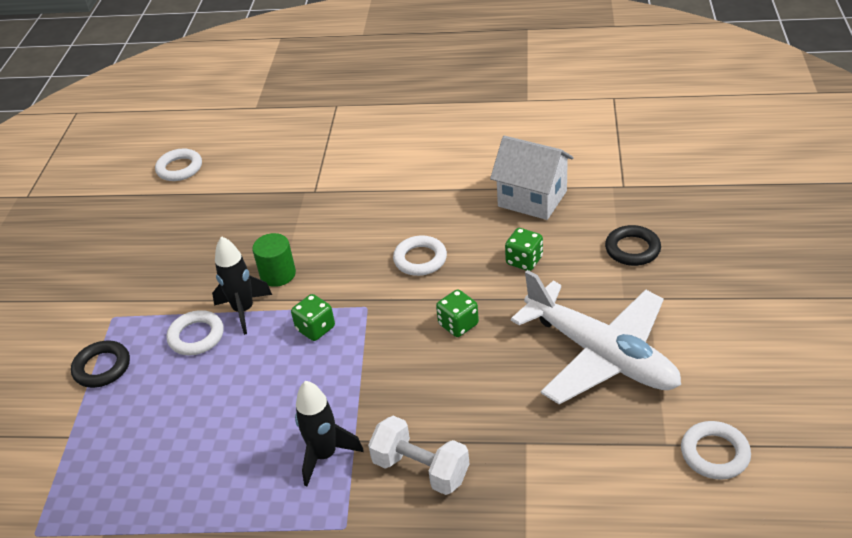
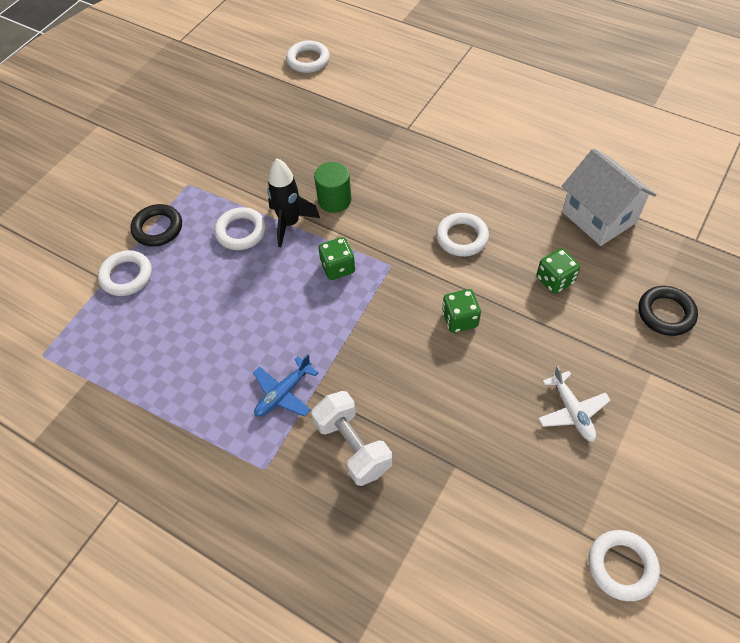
camera: 25 degrees right, 15 degrees up
black rocket [295,381,364,486] -> blue plane [253,355,318,417]
white plane [511,270,681,404] -> white plane [538,366,611,442], size x0.43
none -> white ring [98,250,152,296]

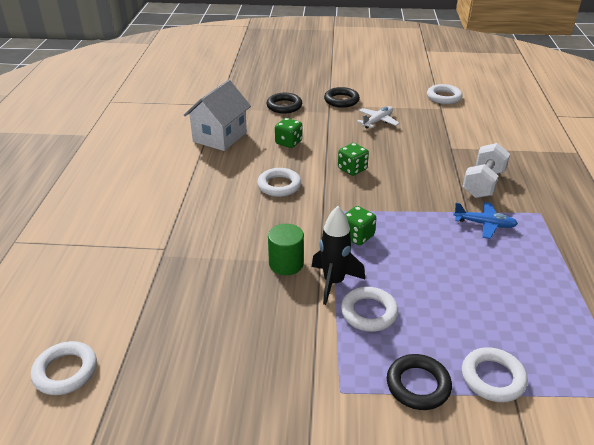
camera: 120 degrees left, 20 degrees down
none -> black ring [324,87,360,108]

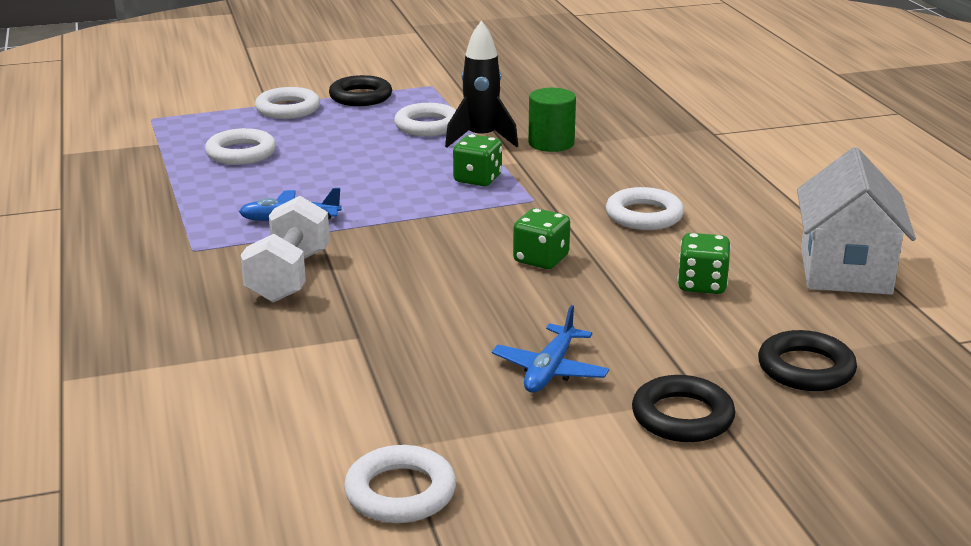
camera: 160 degrees right, 10 degrees down
white ring [31,341,97,395] -> white ring moved to [205,128,276,165]
white plane [357,106,400,129] -> blue plane [492,305,609,393]

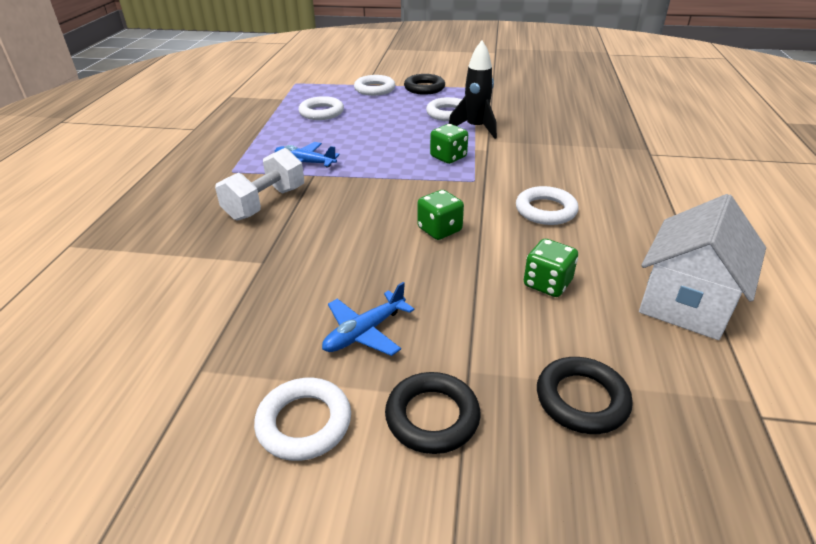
camera: 25 degrees right, 10 degrees up
white ring [344,445,456,523] -> white ring moved to [254,378,351,461]
green cylinder [528,88,576,152] -> none

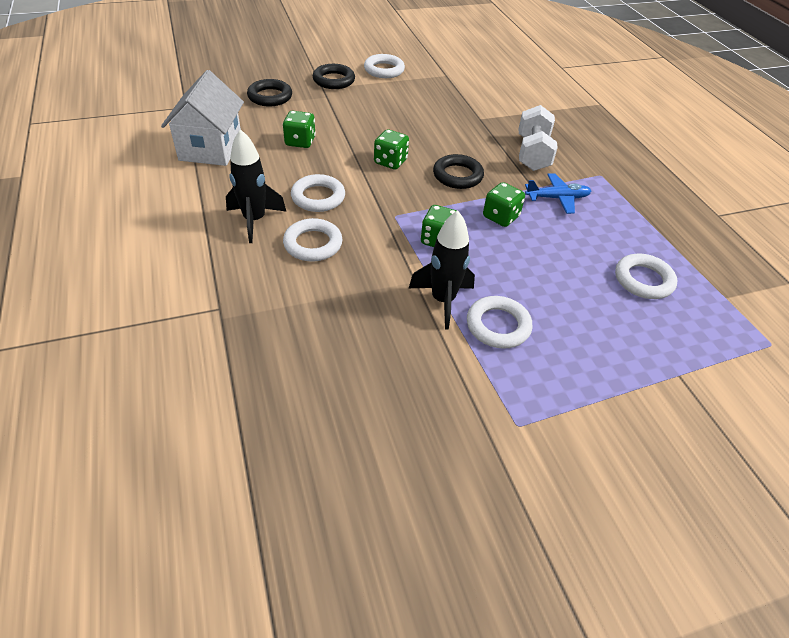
camera: 150 degrees right, 10 degrees up
blue plane [322,282,414,356] -> none
white ring [354,75,395,96] -> white ring moved to [283,218,343,262]
black ring [404,74,445,95] -> black ring moved to [433,154,484,189]
none -> black rocket [226,129,287,243]
none -> green dice [483,182,525,227]

